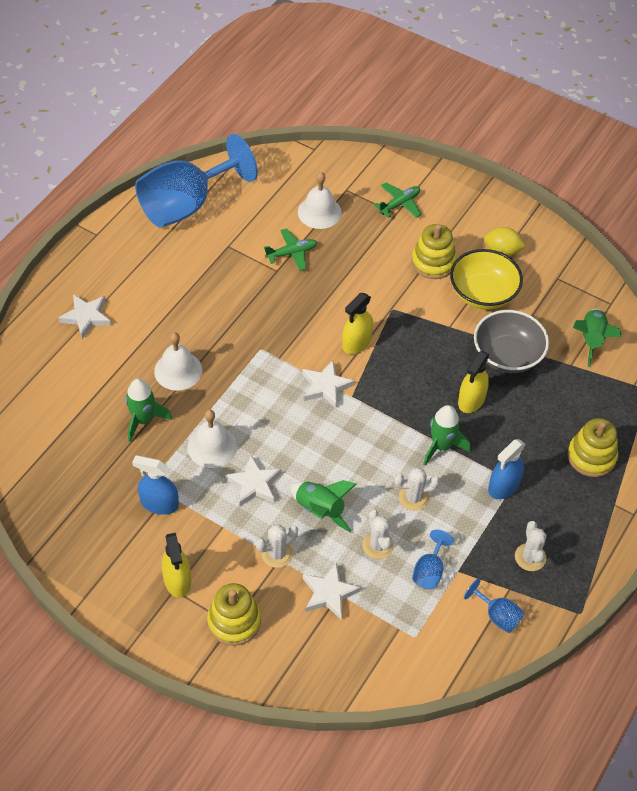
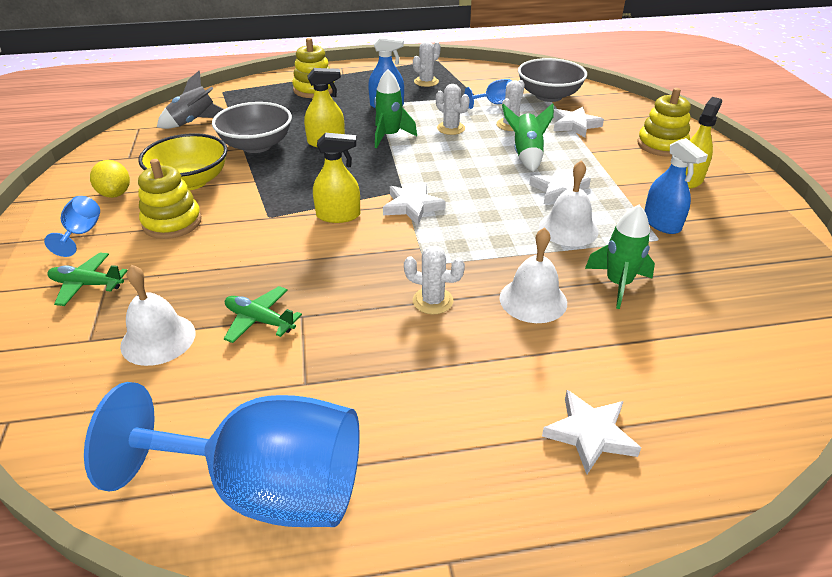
camera: 130 degrees left, 15 degrees down
white cactus [256,524,298,568] -> white cactus moved to [404,246,465,314]
blue goblet [464,578,524,633] -> blue goblet moved to [44,196,100,257]
green rocket [573,308,622,367] -> grey rocket [157,71,224,129]
none -> grey bowl [518,58,587,102]

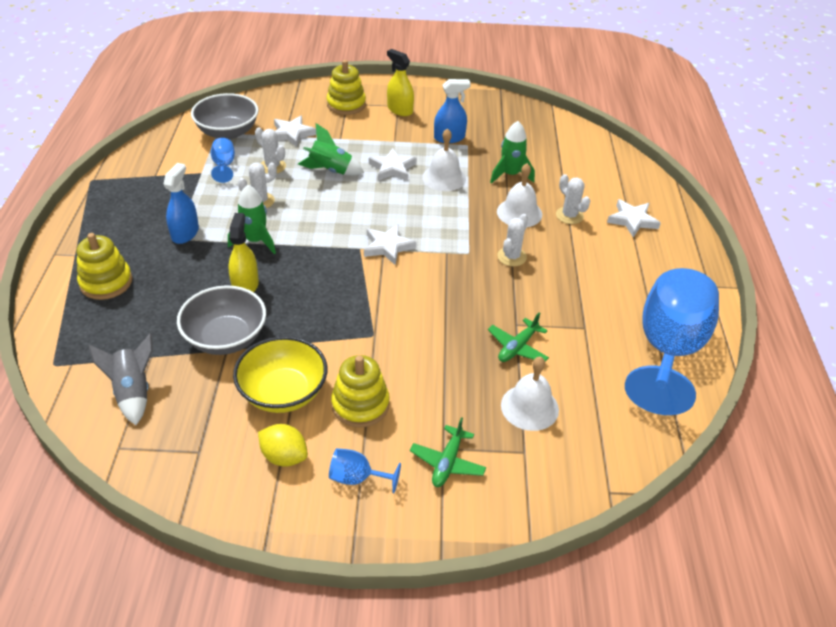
camera: 80 degrees left, 5 degrees up
yellow lemon [90,160,130,198] -> yellow lemon turned 45 degrees clockwise [258,424,308,467]
yellow spray bottle [313,133,360,223] -> none
white cactus [413,41,441,87] -> white cactus moved to [556,174,590,224]

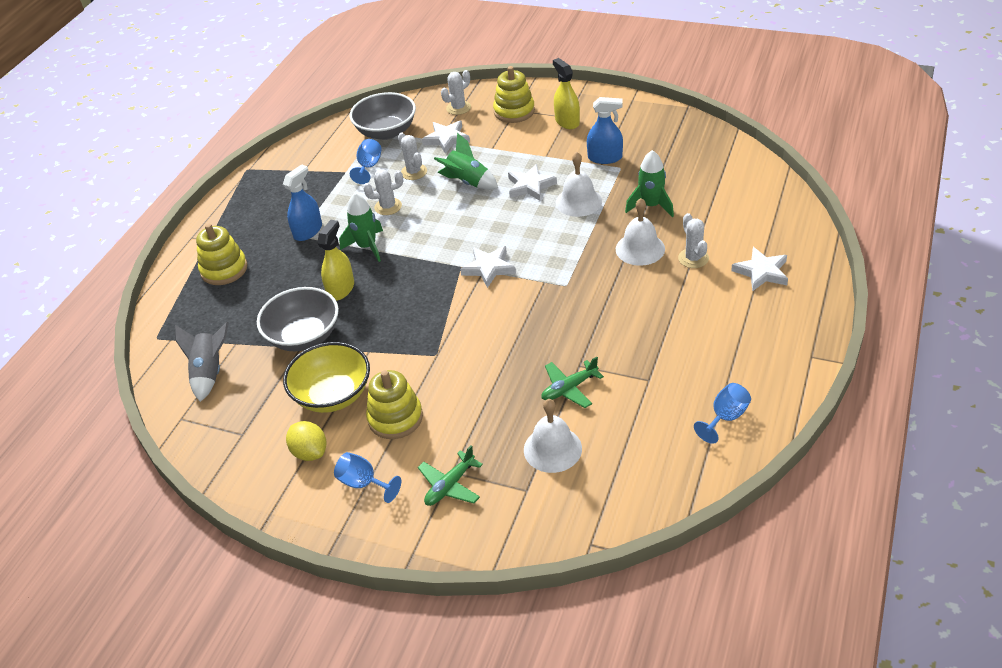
camera: 25 degrees right, 0 degrees up
white cactus [497,214,528,267] -> white cactus moved to [441,70,471,115]
blue goblet [625,268,719,415] -> blue goblet [694,383,751,444], size x0.41

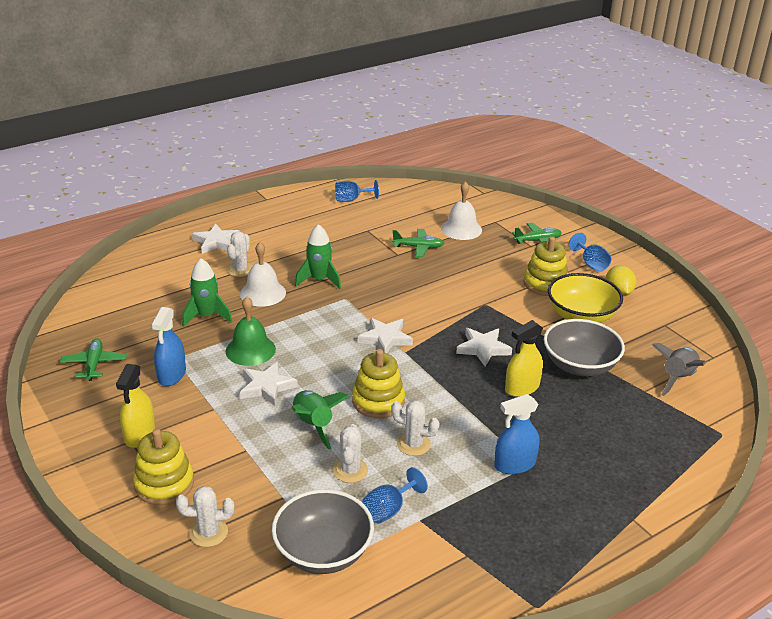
camera: 150 degrees left, 10 degrees down
yellow stacking toy [196,224,247,285] -> yellow stacking toy moved to [352,349,405,418]
green rocket [339,193,383,262] -> green rocket moved to [295,224,341,289]
white star [422,120,470,154] -> white star moved to [456,328,512,367]
white bell [556,152,602,217] -> green bell [226,296,276,366]
blue spray bottle [587,97,623,164] -> blue spray bottle turned 120 degrees counterclockwise [151,307,186,386]
none -> green plane [60,339,127,381]

